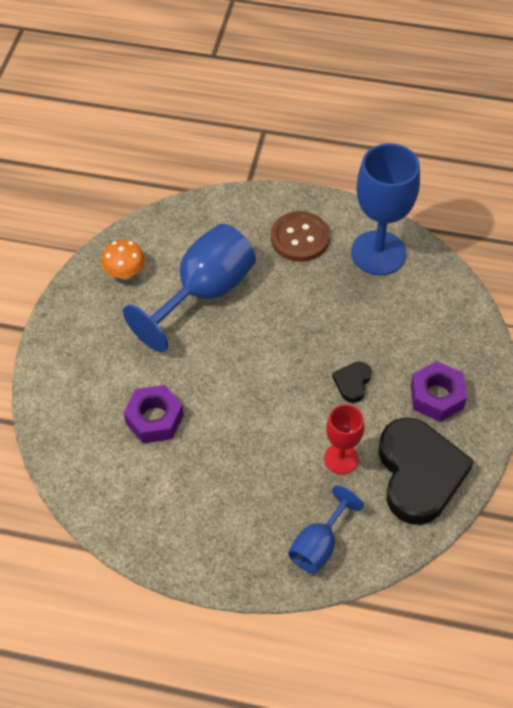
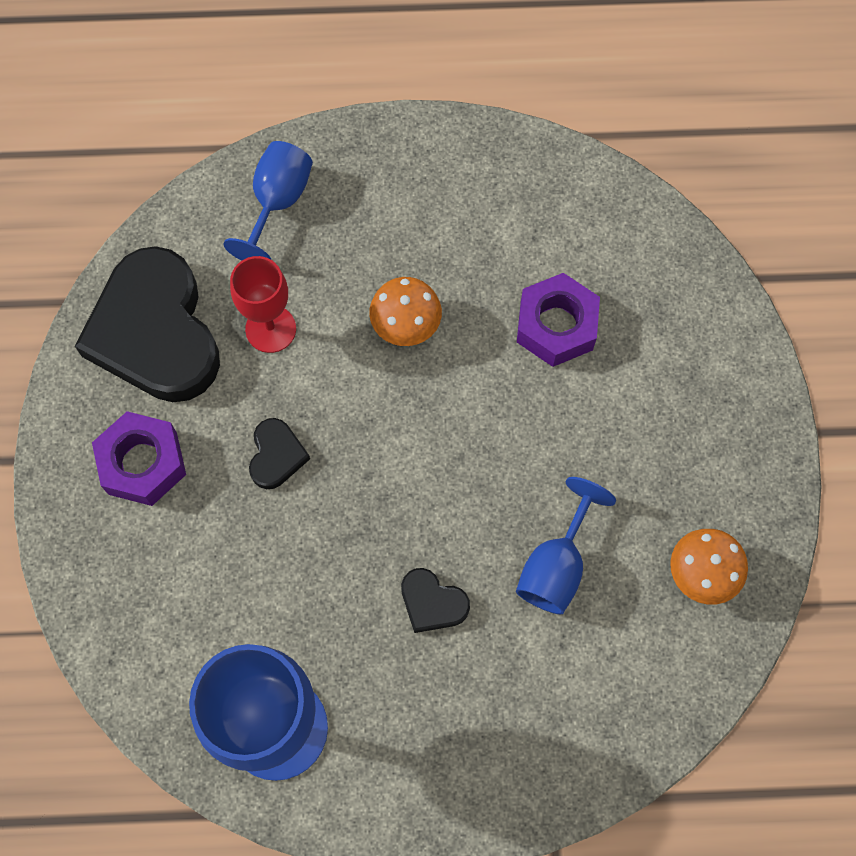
camera: 165 degrees right, 15 degrees up
blue goblet [123,224,256,352] -> blue goblet [516,477,616,614], size x0.55
brown button [271,211,330,262] -> none
none -> orange mushroom [369,277,442,346]
none -> black heart [401,568,470,633]

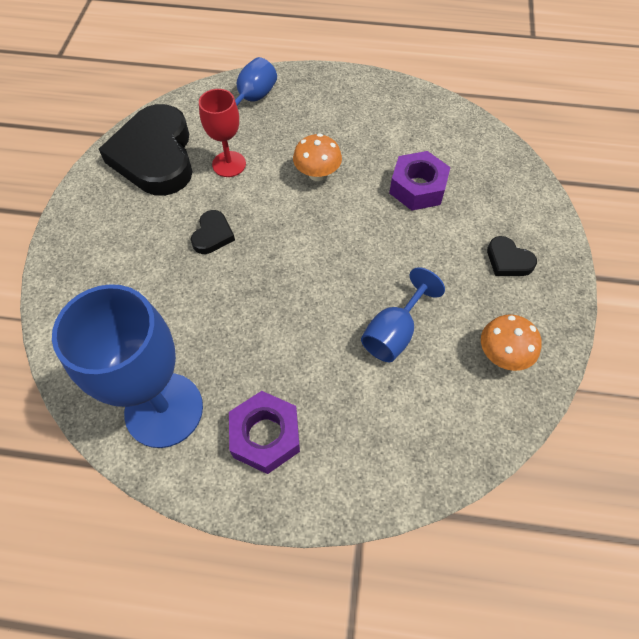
camera: 10 degrees right, 10 degrees down
purple nut [92,411,186,506] -> purple nut moved to [229,391,300,474]
black heart [401,568,470,633] -> black heart moved to [487,236,537,276]

